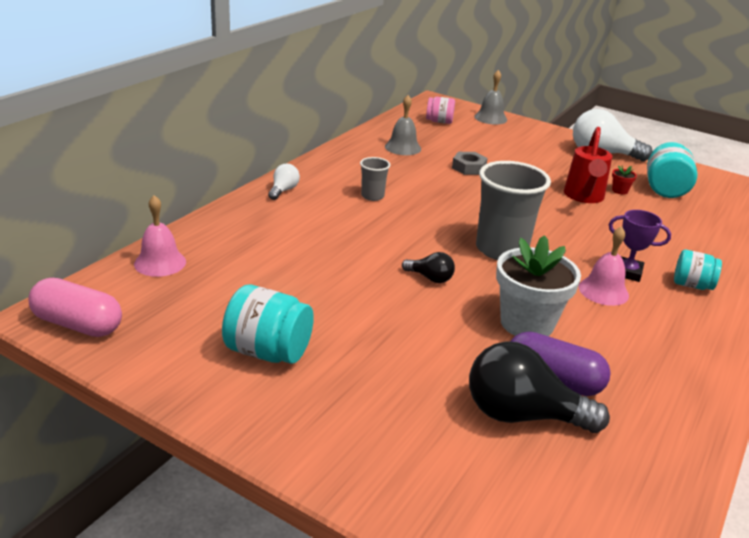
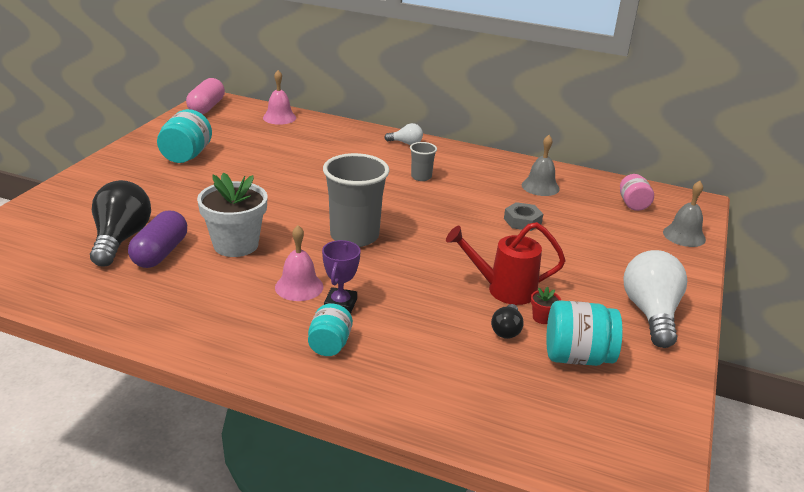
camera: 80 degrees right, 0 degrees up
black light bulb [402,252,455,283] -> black light bulb moved to [491,304,524,339]

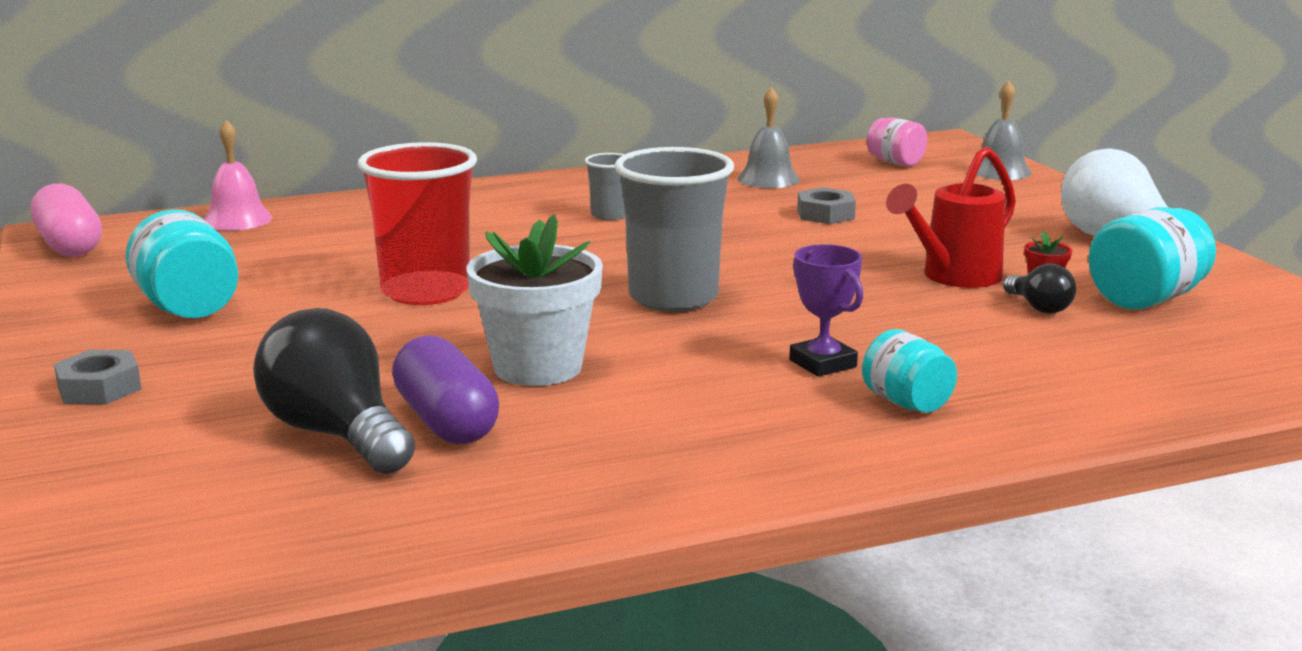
camera: 40 degrees left, 10 degrees down
pink bell [275,225,323,301] -> none
white light bulb [384,123,423,145] -> none
none -> grey nut [54,350,141,404]
none -> red cup [358,142,477,305]

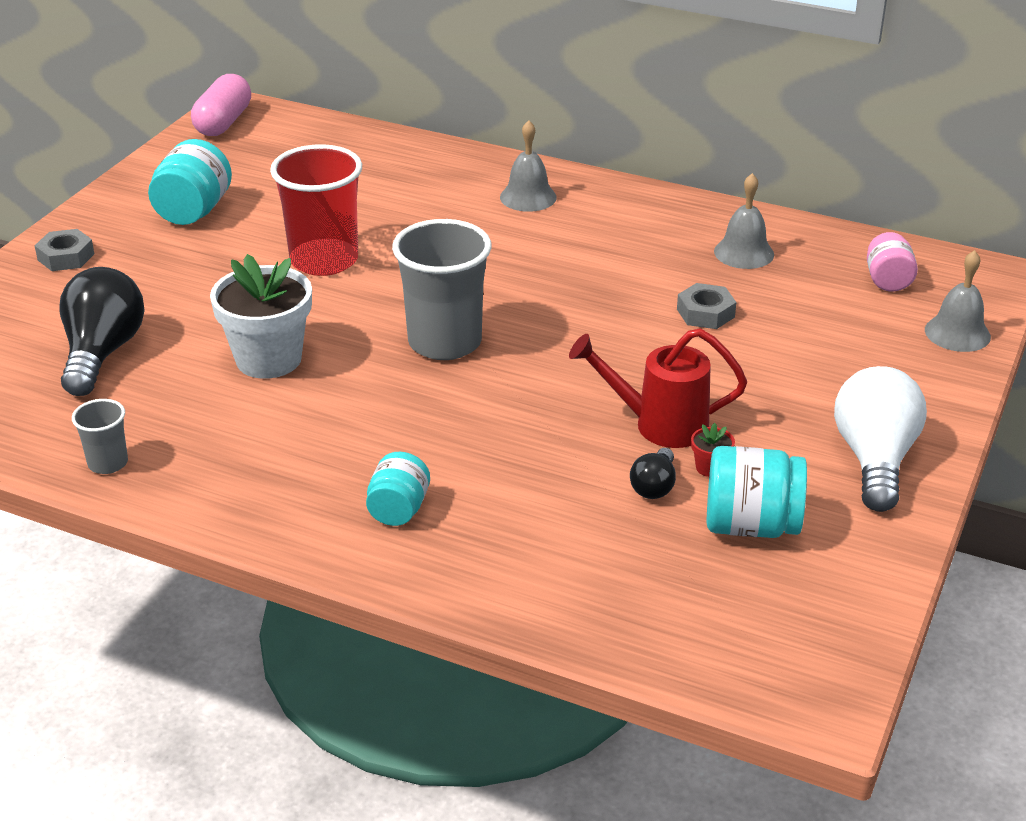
camera: 45 degrees right, 15 degrees up
pink bell [204,120,272,231] -> none
purple capsule [392,335,499,444] -> none
grey cup [585,153,625,220] -> grey cup moved to [72,399,128,474]
purple trophy [789,244,863,377] -> none
none -> grey bell [500,120,557,212]

